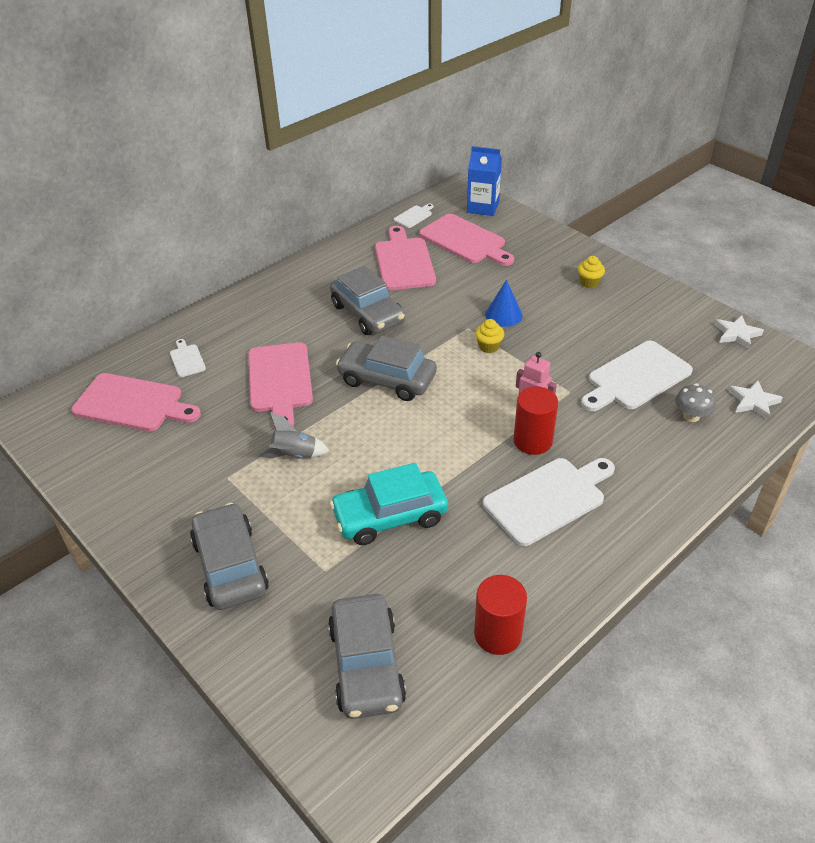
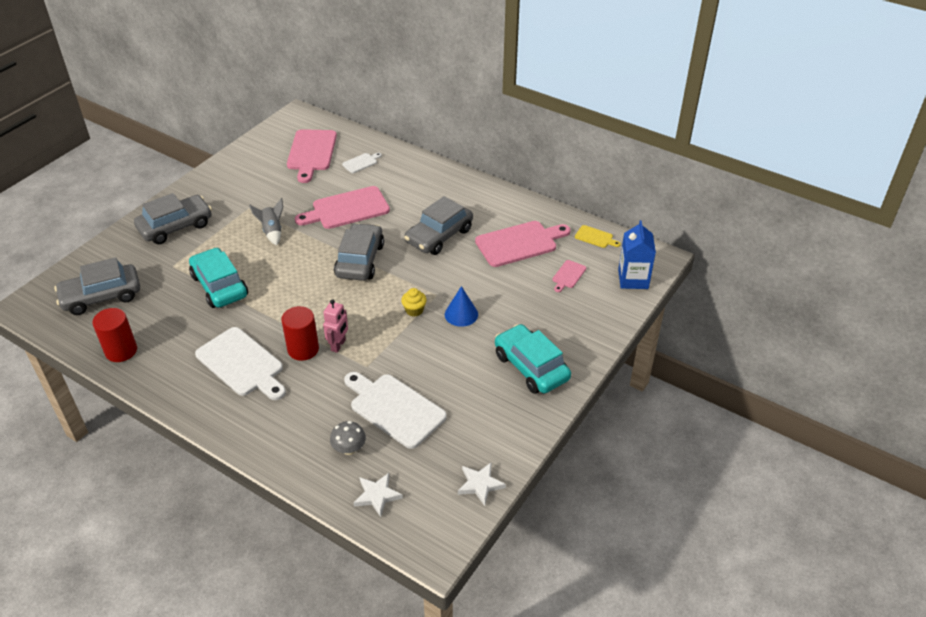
camera: 75 degrees right, 0 degrees up
white cutting board [394,204,434,228] -> yellow cutting board [575,225,621,248]
pink cutting board [419,214,514,266] -> pink cutting board [552,260,586,292], size x0.47
yellow cupcake [578,256,605,288] -> turquoise car [495,324,571,394]

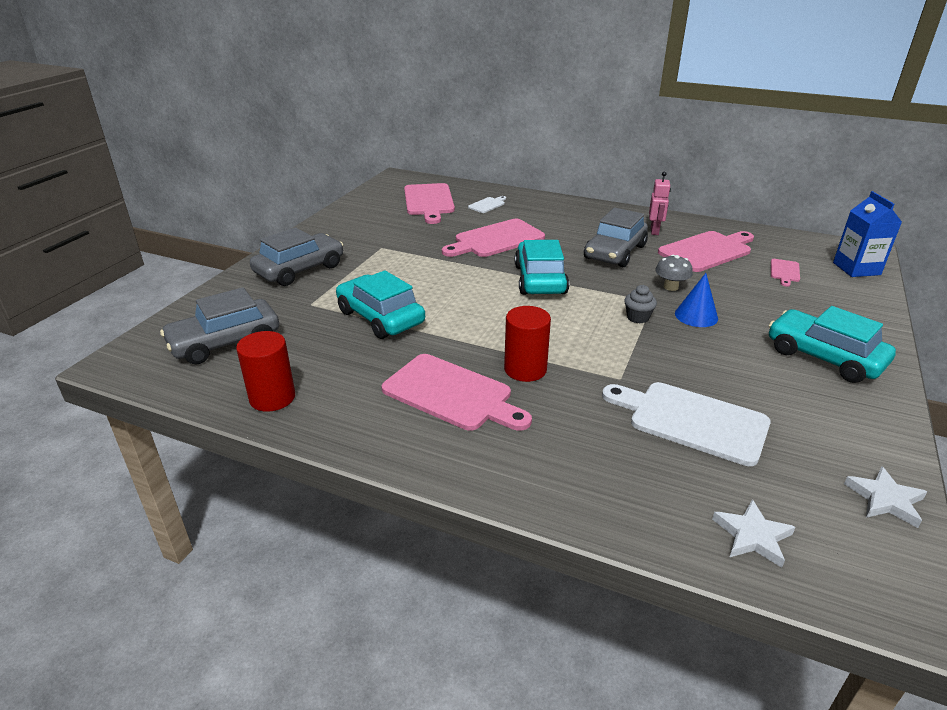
camera: 10 degrees left, 10 degrees down
white cutting board [195,327,286,400] -> pink cutting board [382,354,532,431]
grey rocket [249,198,283,246] -> none
pink robot [323,299,348,353] -> pink robot moved to [649,172,671,235]
grey mushroom [330,421,366,455] -> grey mushroom moved to [655,255,693,291]
grey car [334,223,384,281] -> turquoise car [515,240,569,295]
yellow cupcake [401,288,427,317] -> grey cupcake [624,285,657,323]
yellow cutting board [575,225,621,248] -> none

